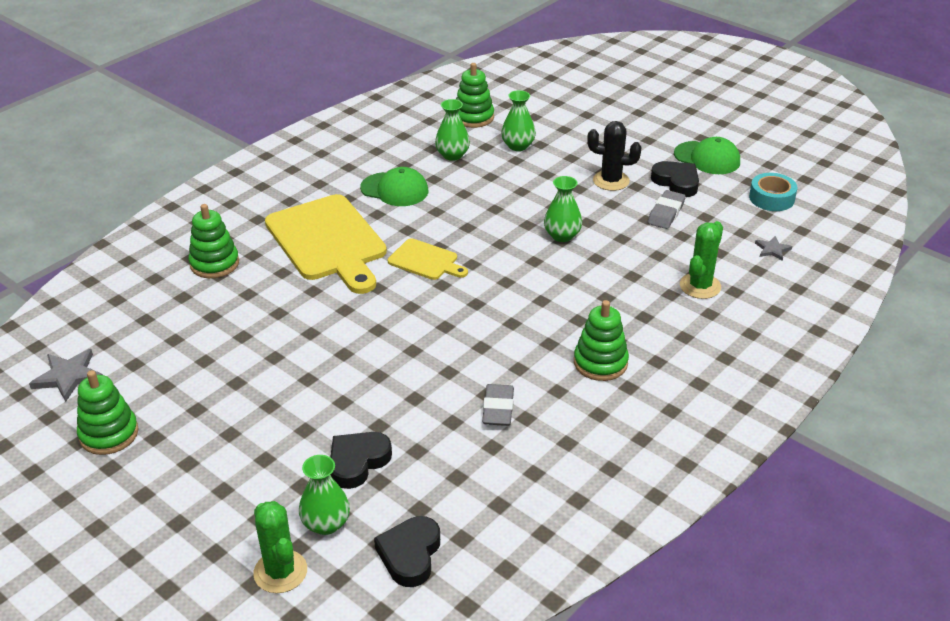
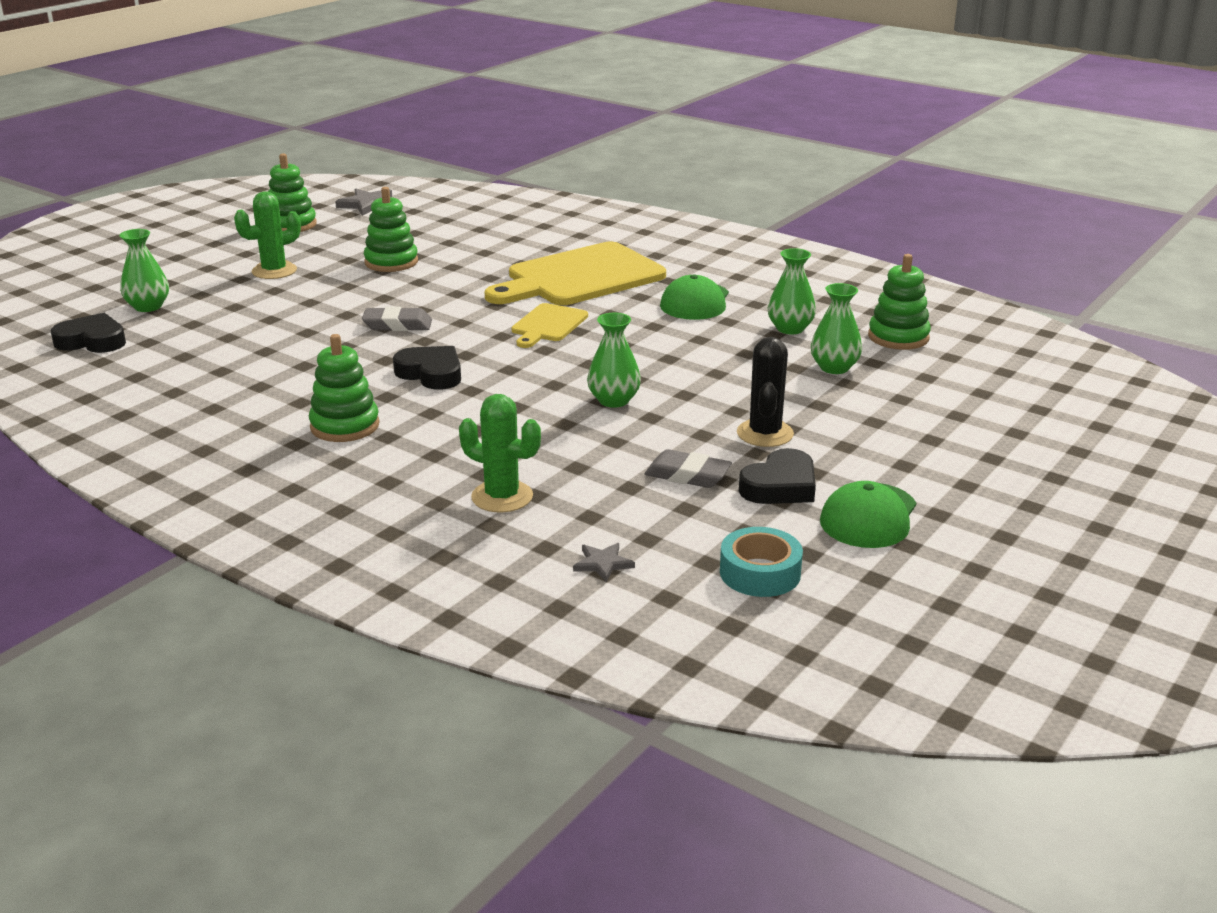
camera: 85 degrees right, 10 degrees down
green stacking toy [188,204,239,278] -> green stacking toy moved to [364,187,418,272]
green cactus [253,501,307,593] -> green cactus moved to [234,191,301,279]
black heart [331,432,392,489] -> black heart moved to [393,346,461,390]
grey eraser [482,384,514,426] -> grey eraser moved to [362,307,432,331]

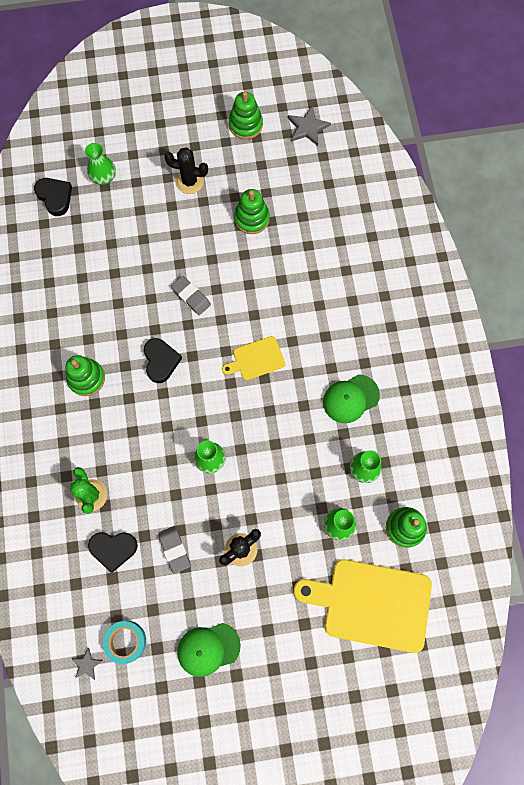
camera: 45 degrees right, 45 degrees up
green cactus [234,191,301,279] -> black cactus [164,148,208,194]
yellow cutting board [485,242,666,305] -> yellow cutting board moved to [294,559,432,653]
grey star [573,543,635,582] -> grey star moved to [72,648,103,680]
black heart [739,448,816,504] -> black heart moved to [88,532,138,573]

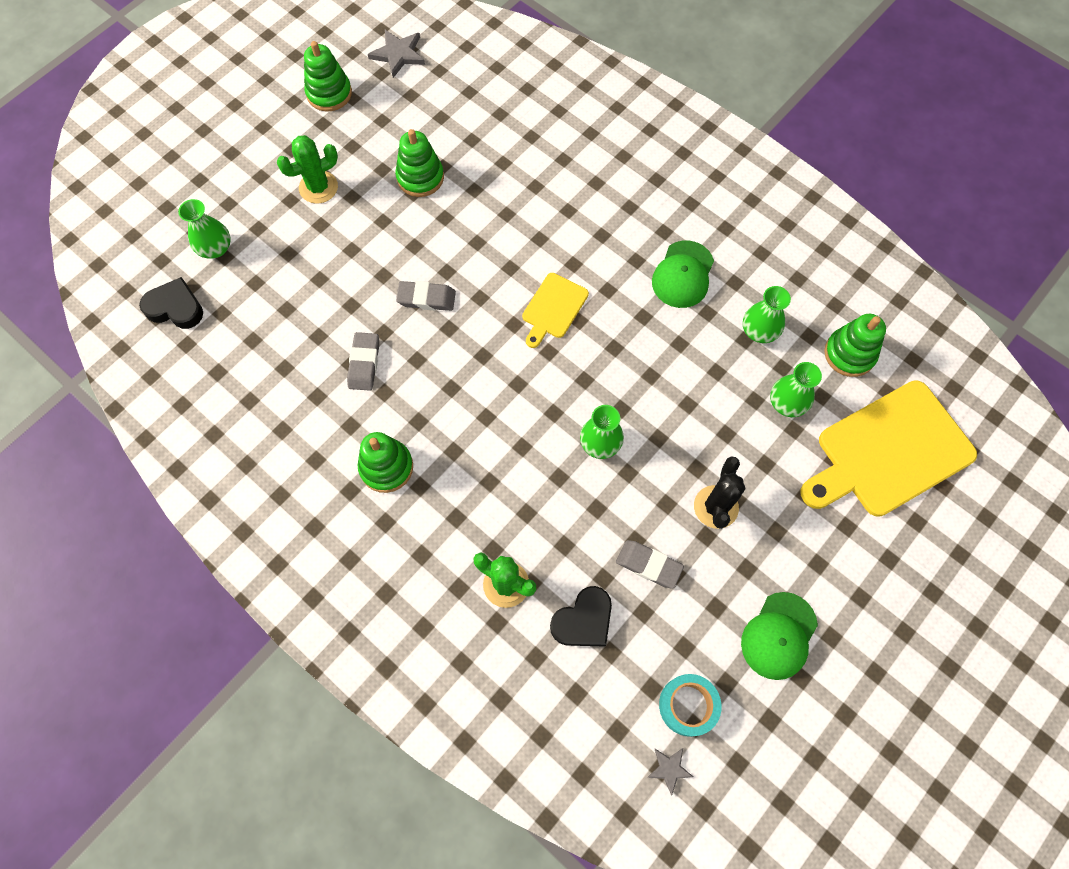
camera: 40 degrees left, 5 degrees down
black heart [144,338,182,383] -> none
black cactus [164,148,208,194] -> green cactus [277,135,338,204]
none -> grey eraser [347,332,379,391]

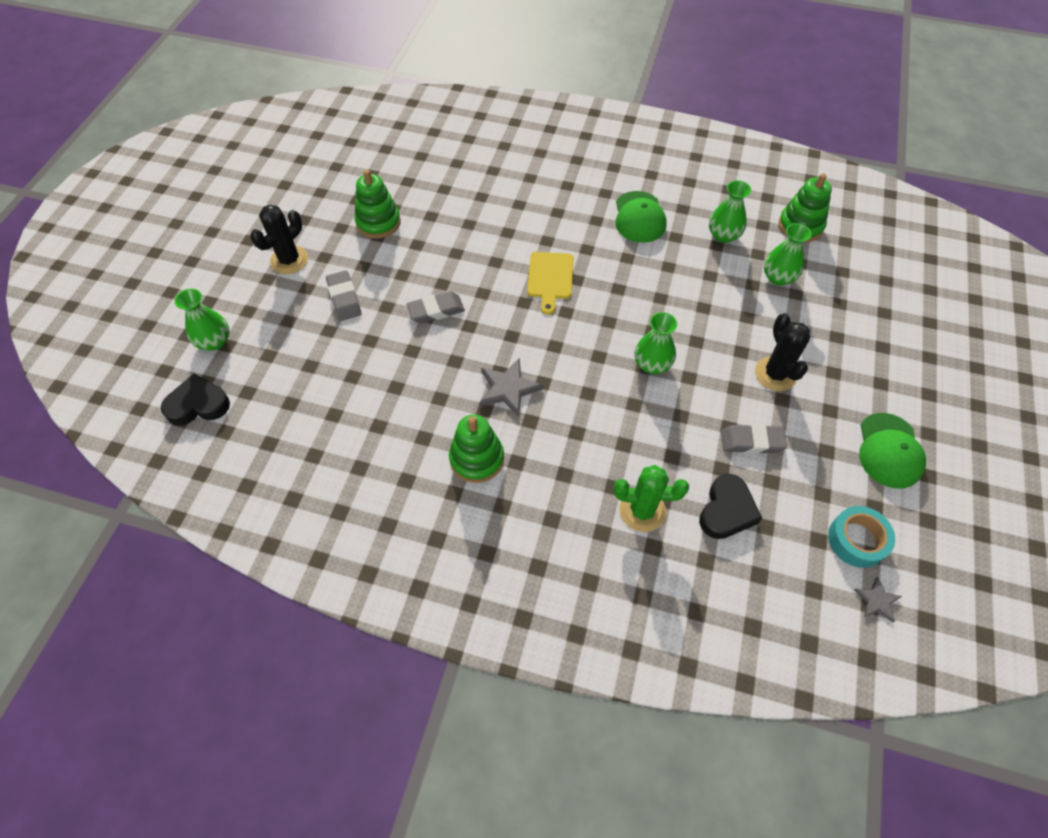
camera: 25 degrees left, 10 degrees down
green cactus [277,135,338,204] -> black cactus [250,205,308,274]
green stacking toy [304,41,352,112] -> none
grey eraser [347,332,379,391] -> grey eraser moved to [326,270,361,321]
grey star [368,30,425,78] -> grey star moved to [479,358,543,417]
yellow cutting board [801,380,977,517] -> none

